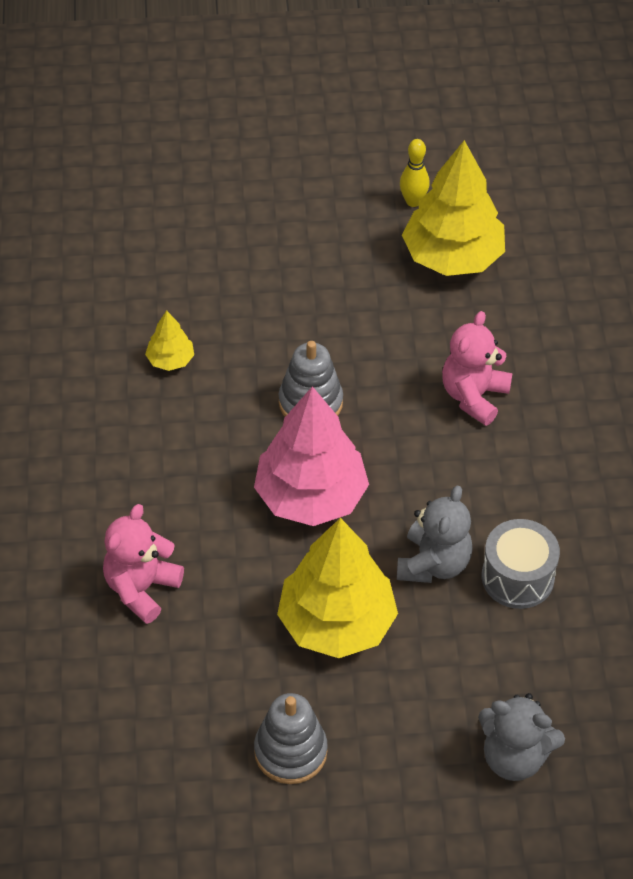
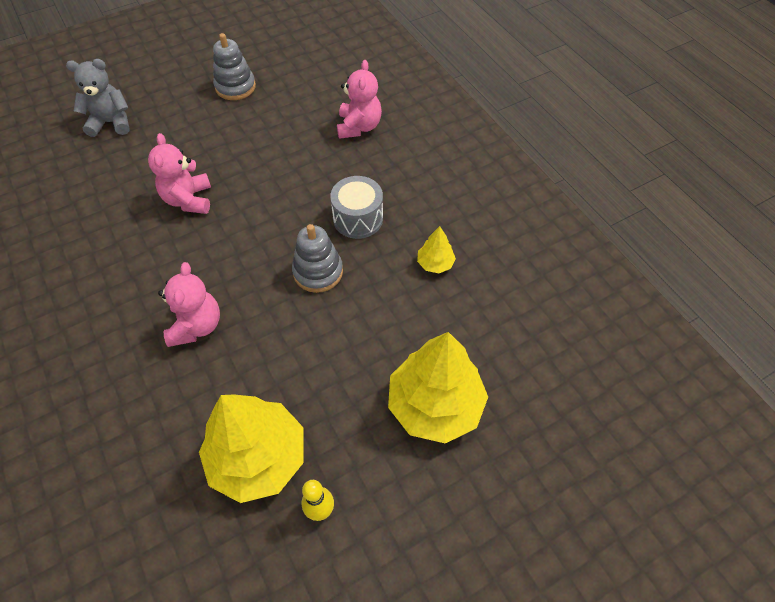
camera: 155 degrees right, 5 degrees up
pink tree [254,386,369,526] -> none
yellow tree [277,518,398,658] -> yellow tree moved to [388,332,488,444]
grey teddy bear [397,485,473,583] -> pink teddy bear [148,133,211,214]
grey drum [482,519,560,609] -> grey drum moved to [330,176,383,239]

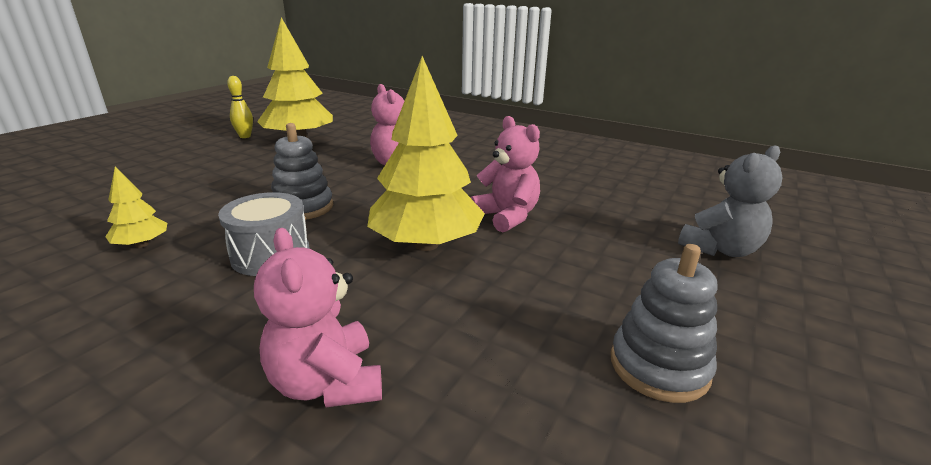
camera: 150 degrees right, 30 degrees down
yellow tree [388,332,488,444] -> yellow tree moved to [367,56,485,251]

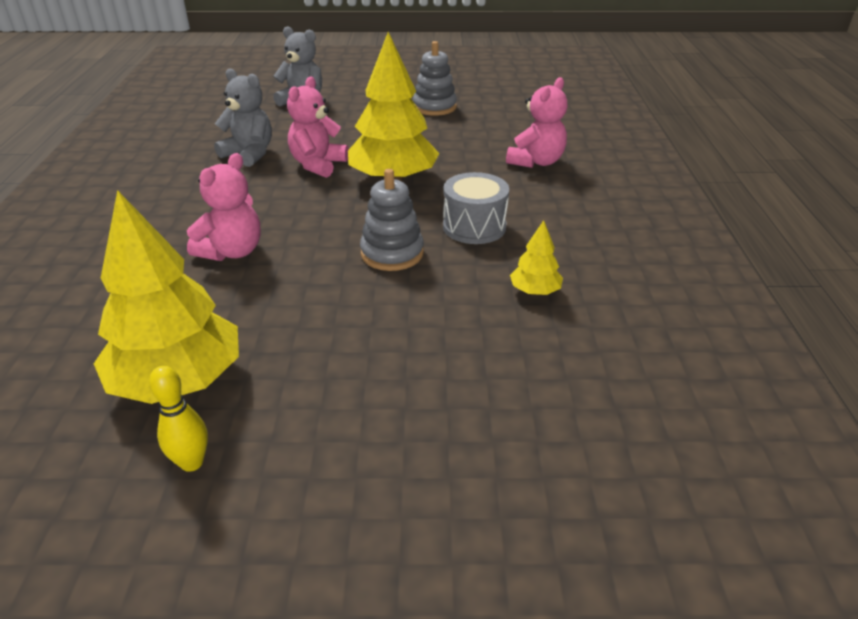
camera: 120 degrees left, 10 degrees up
none -> grey teddy bear [214,68,272,167]

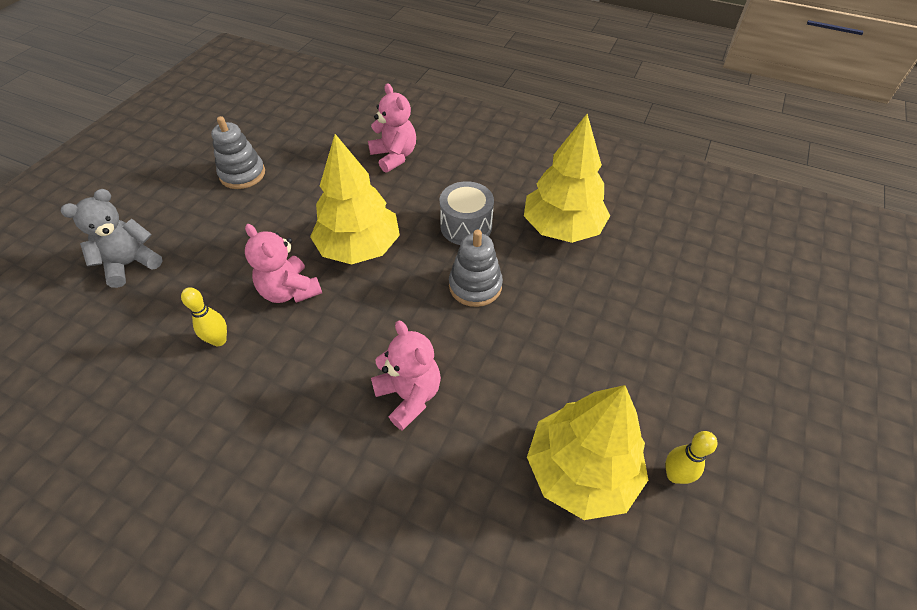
camera: 65 degrees left, 15 degrees up
grey teddy bear [214,68,272,167] -> yellow bowling pin [181,287,227,346]
yellow tree [510,220,563,295] -> yellow tree [524,114,610,243], size x2.20

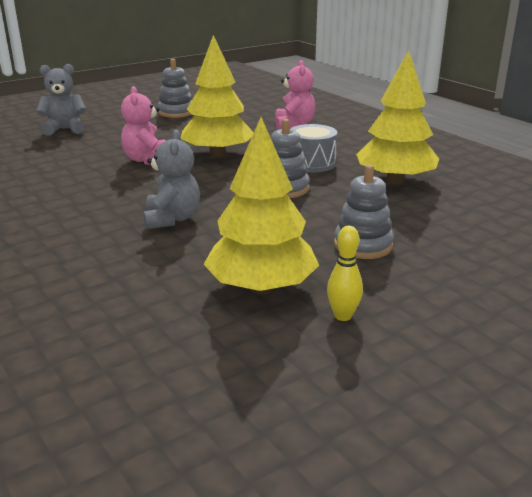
camera: 30 degrees right, 25 degrees down
yellow bowling pin [181,287,227,346] -> none
pink teddy bear [371,321,441,431] -> grey teddy bear [143,130,200,229]
none -> grey stacking toy [334,164,394,259]

